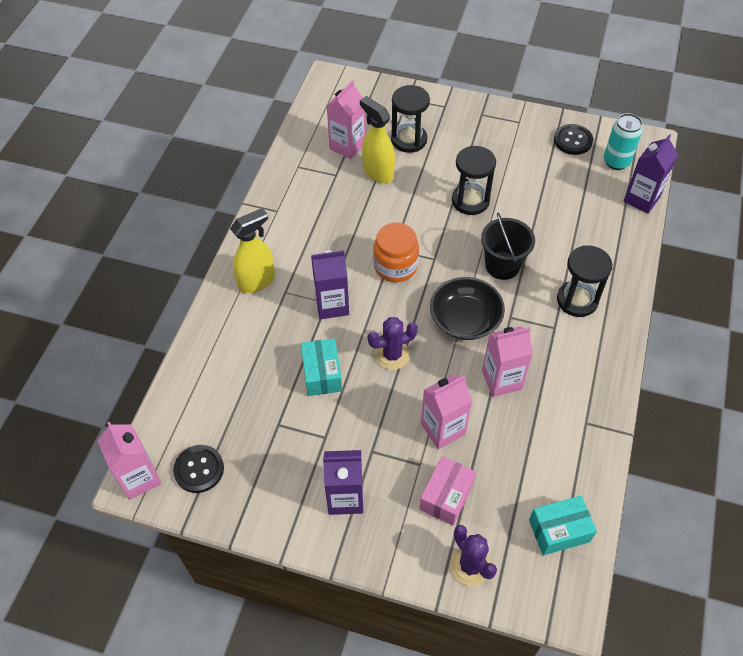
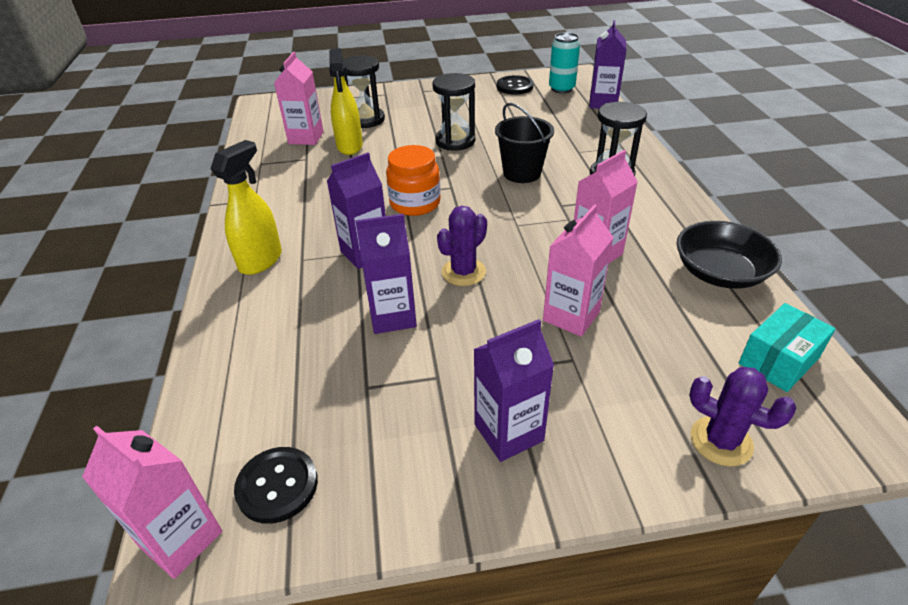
camera: 25 degrees left, 15 degrees down
turquoise box [301,338,342,396] -> purple carton [355,214,417,334]
yellow spray bottle [360,96,395,183] -> yellow spray bottle turned 120 degrees counterclockwise [329,48,363,155]
pink box [419,456,476,526] -> none
black bowl [430,277,505,340] -> black bowl moved to [677,221,782,289]

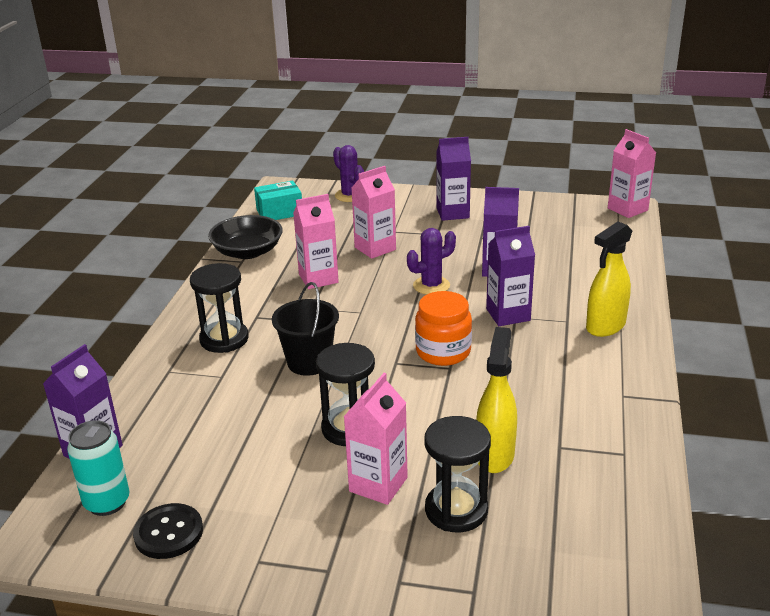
camera: 160 degrees left, 10 degrees down
black button [234,447,318,524] -> none
pink carton [274,52,324,145] -> pink carton moved to [344,373,408,505]

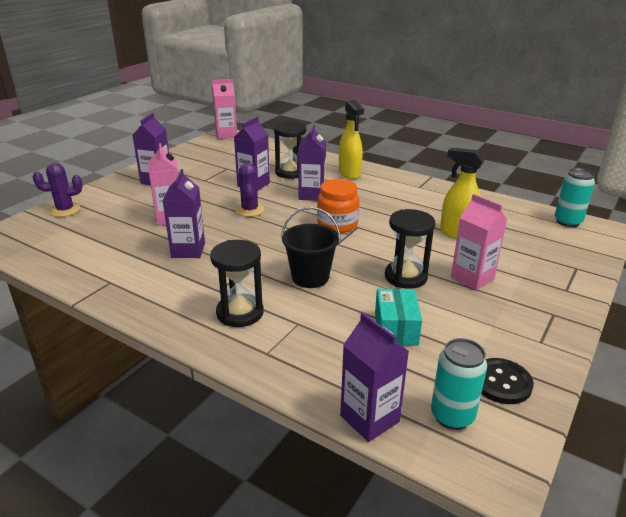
camera: 70 degrees left, 0 degrees up
black bowl [208,215,283,259] -> none
turquoise box [254,181,302,220] -> turquoise box moved to [375,288,422,346]
pink carton [293,194,339,289] -> purple carton [162,169,205,258]
black hourglass [425,416,491,532] -> black hourglass moved to [274,122,306,179]
none -> turquoise can [555,168,595,227]

